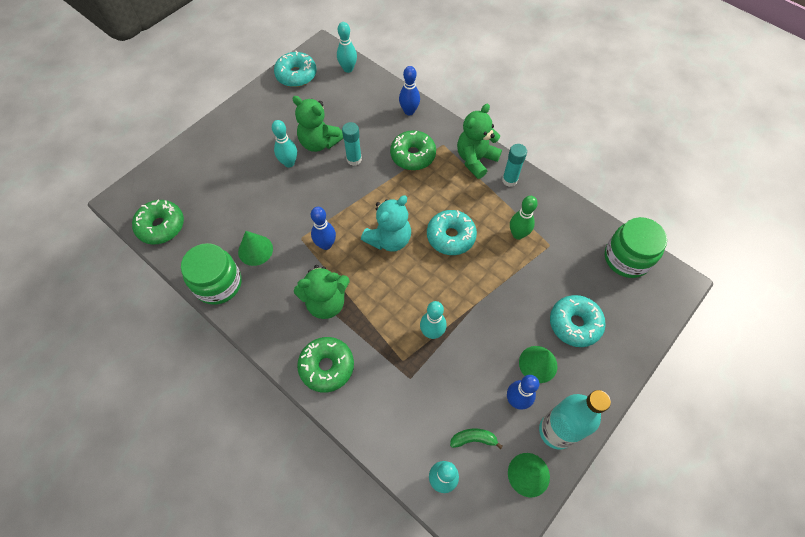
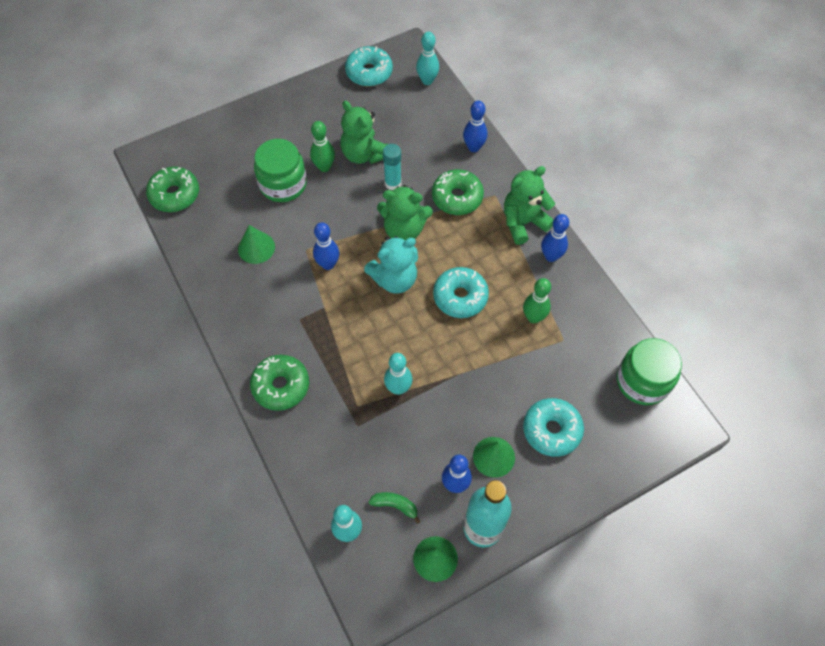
camera: 20 degrees right, 0 degrees up
green jar [181,243,242,305] -> green jar moved to [254,139,307,202]
turquoise bowling pin [272,120,297,168] -> green bowling pin [310,121,335,172]
green teddy bear [294,265,350,319] -> green teddy bear moved to [377,185,433,240]
turquoise glue stick [502,144,527,187] -> blue bowling pin [541,214,569,262]

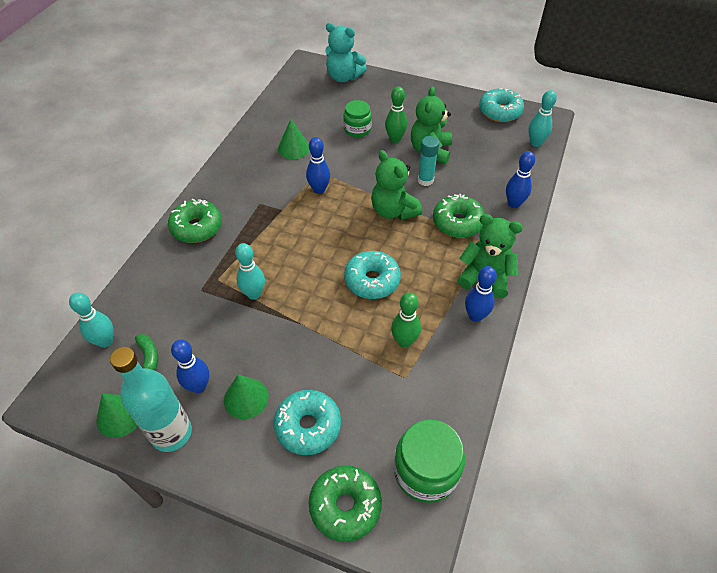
camera: 50 degrees right, 10 degrees down
green donut [146,167,199,212] -> green donut moved to [309,466,382,542]
green jar [254,139,307,202] -> green jar [343,100,372,137], size x0.65
turquoise teddy bear [364,236,418,294] -> turquoise teddy bear moved to [325,23,367,82]

